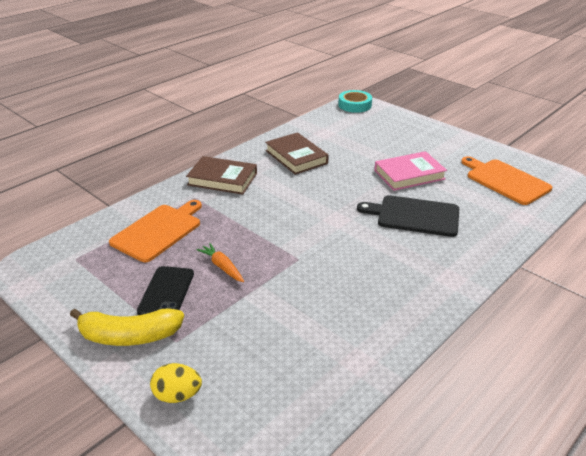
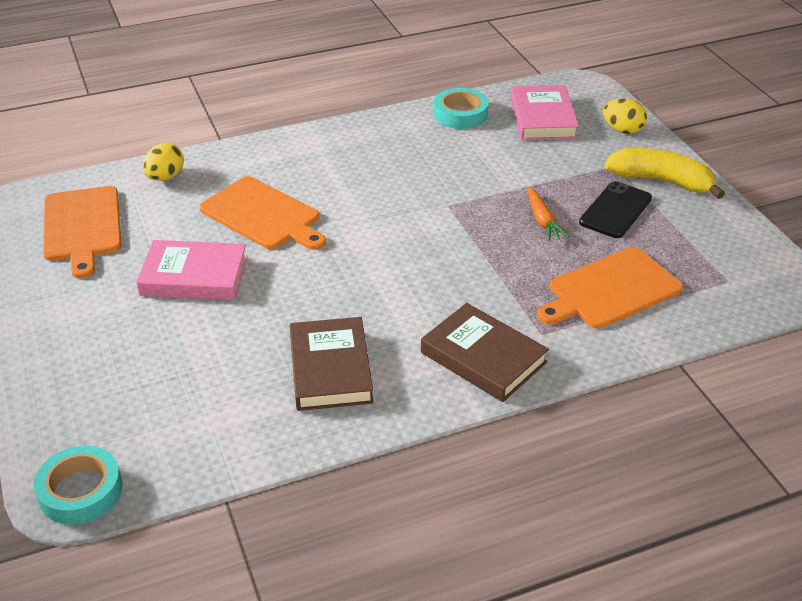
camera: 155 degrees left, 5 degrees up
black cutting board [357,195,459,237] -> orange cutting board [199,176,326,250]
none -> yellow egg [143,143,184,181]
none -> turquoise tape [434,88,489,129]
none -> pink book [511,85,579,140]

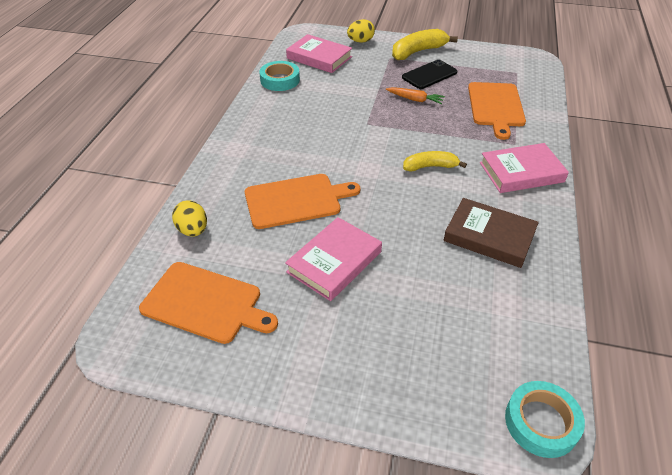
camera: 55 degrees left, 5 degrees up
brown book [421,303,549,402] -> pink book [480,143,569,193]
black phone [579,181,652,238] -> black phone turned 75 degrees clockwise [402,59,457,89]
none -> yellow banana [403,151,467,172]

